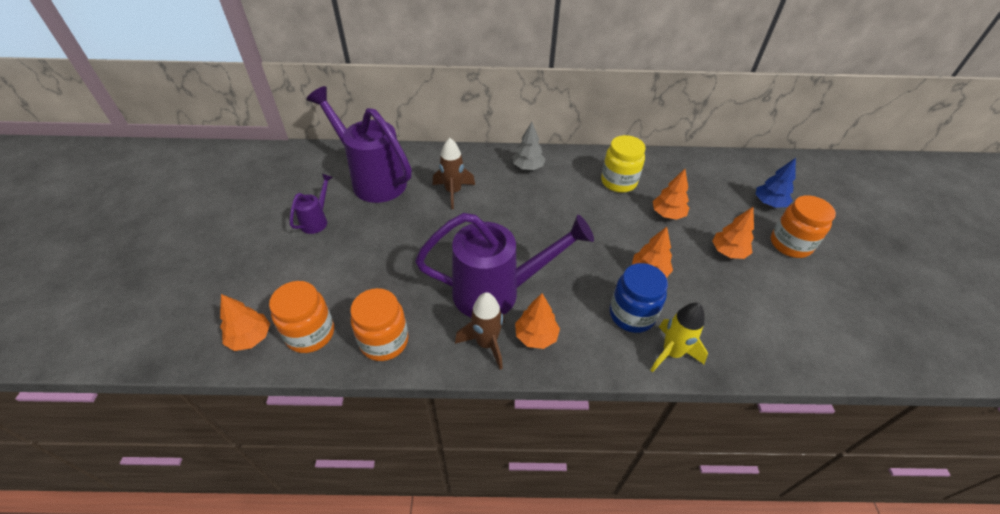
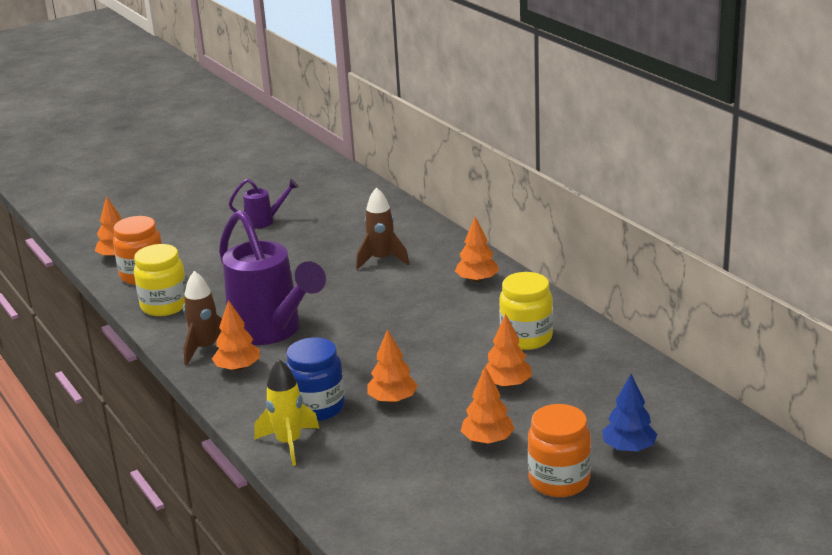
camera: 60 degrees right, 20 degrees down
purple watering can [306,86,412,203] -> none
orange jar [350,288,409,361] -> yellow jar [134,244,187,316]
grey tree [513,122,546,170] -> orange tree [455,217,499,283]

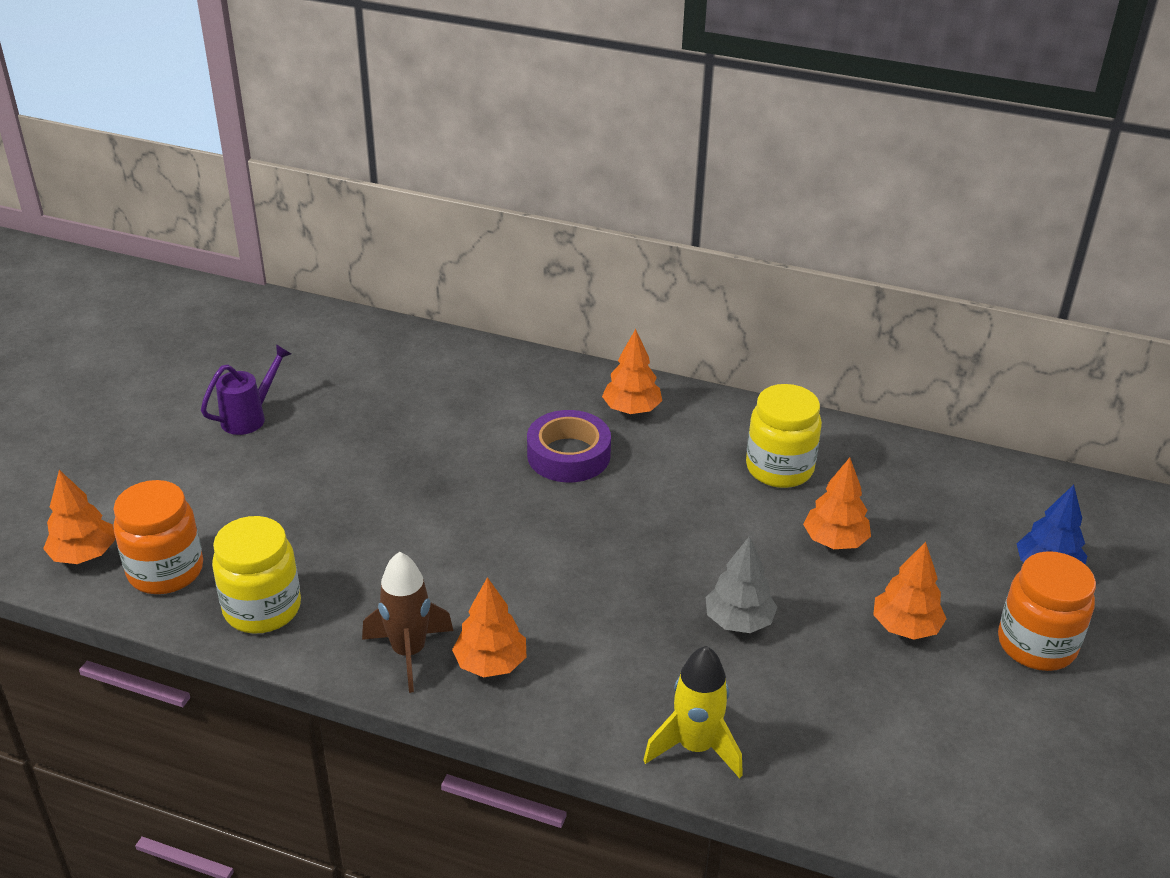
camera: 40 degrees left, 10 degrees up
purple watering can [219,210,326,345] -> none
blue jar [286,338,345,421] -> none
brown rocket [356,187,410,270] -> none
orange tree [367,329,418,403] -> grey tree [706,536,777,633]
none -> purple tape [527,410,611,483]

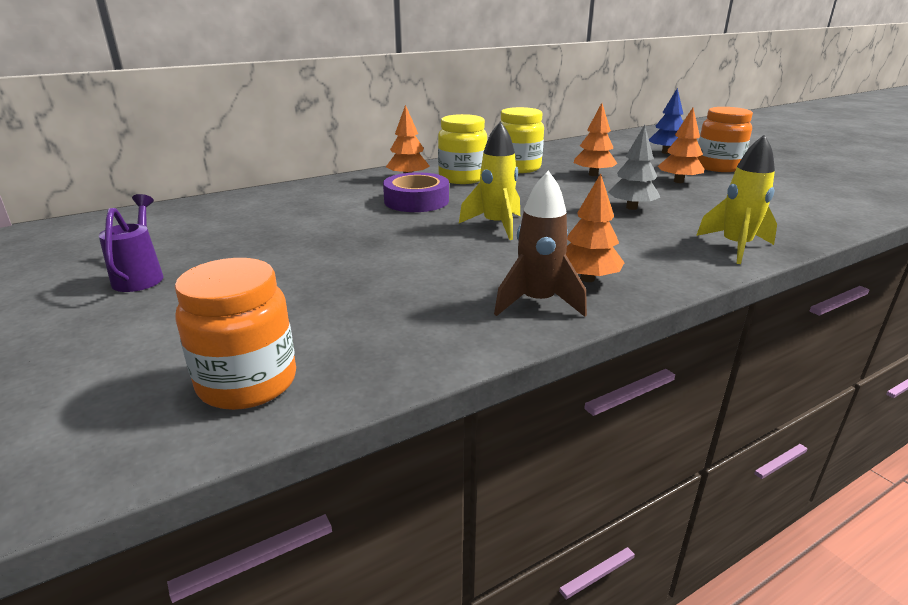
camera: 50 degrees left, 10 degrees down
orange tree [43,470,116,564] -> none
yellow jar [212,516,301,634] -> yellow jar moved to [438,114,487,184]
none -> yellow rocket [459,121,520,240]

